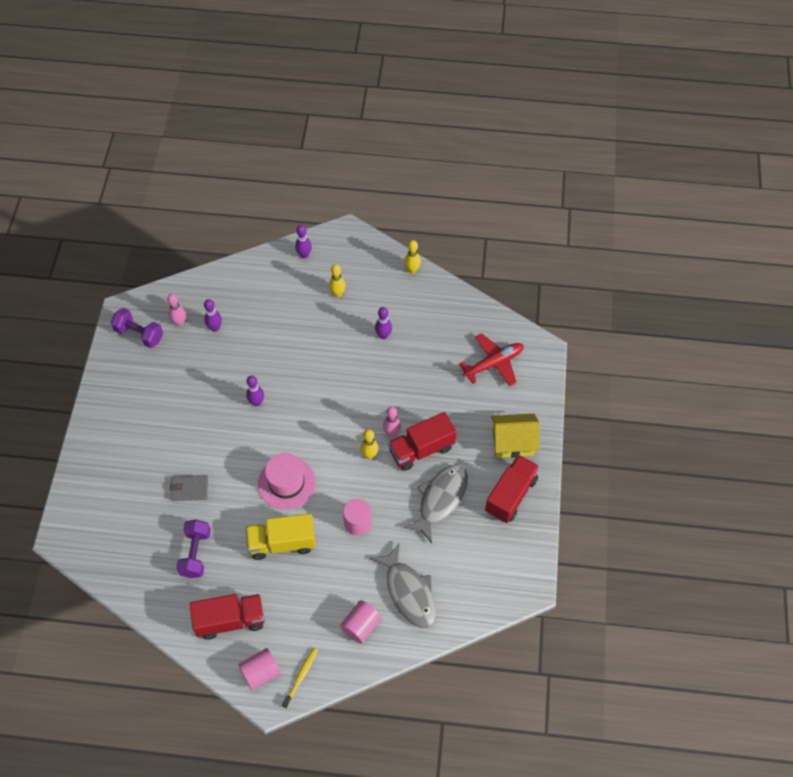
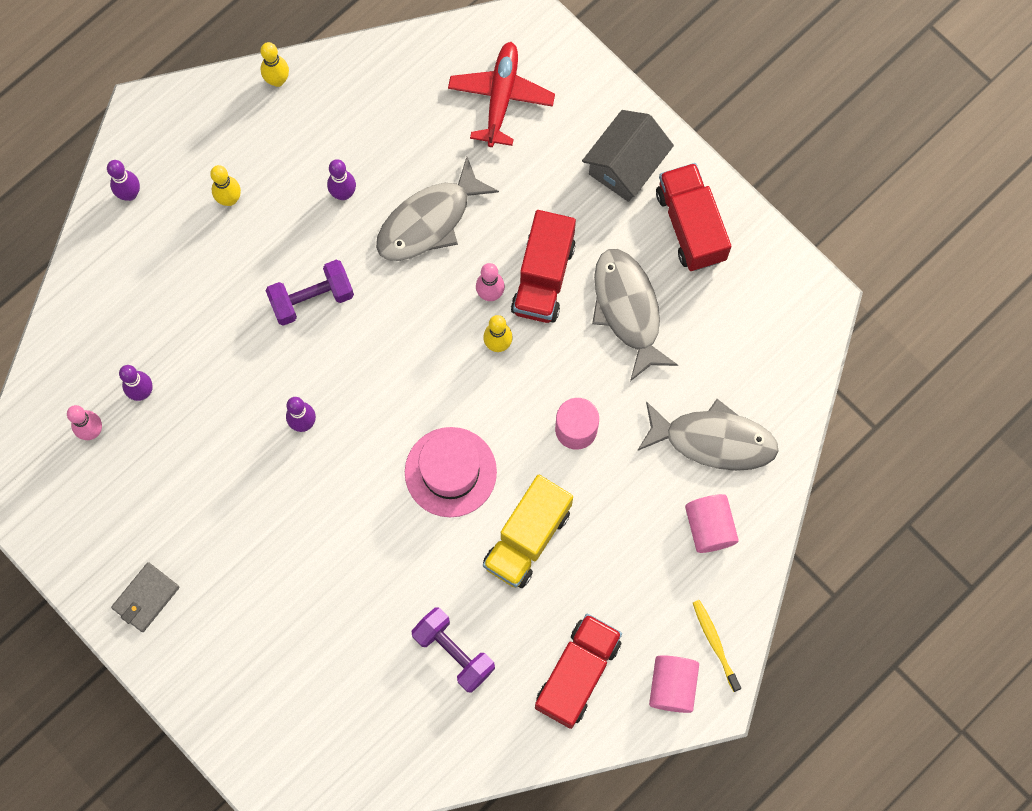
camera: 50 degrees left, 15 degrees up
purple dumbbell [111,308,163,348] -> purple dumbbell moved to [266,260,354,326]
grey wallet [170,475,208,501] -> grey wallet moved to [111,562,180,632]
yellow house [491,414,540,458] -> grey house [582,110,674,202]
none -> grey fish [376,157,499,261]

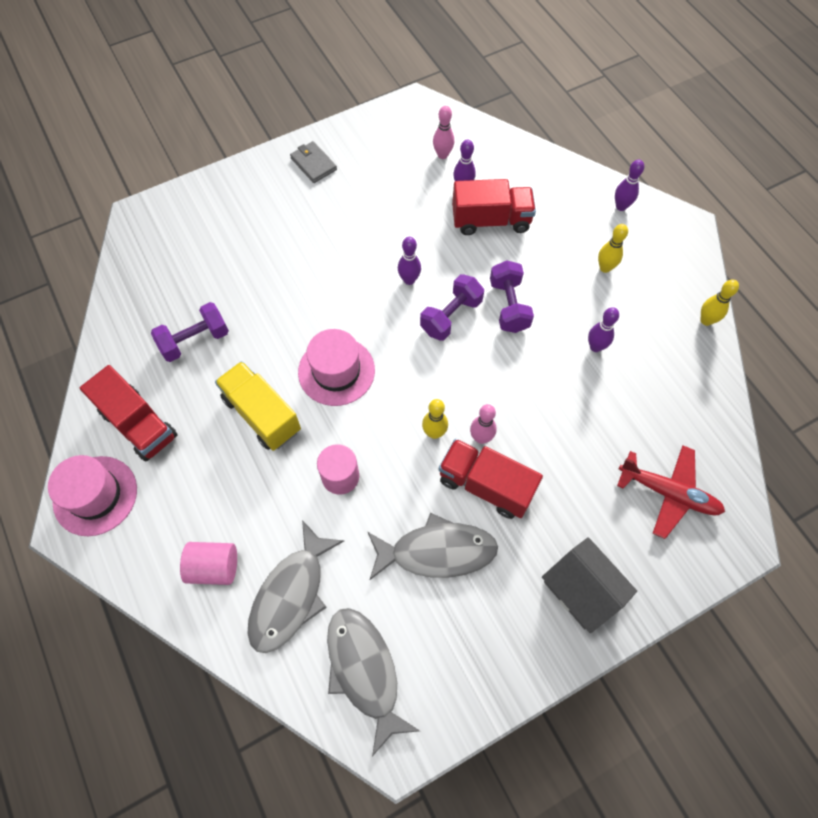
camera: 105 degrees right, 10 degrees down
grey fish [376,157,499,261] -> grey fish moved to [327,608,420,756]
pink cylinder [649,655,699,713] -> pink hat [48,455,137,536]
red truck [656,163,731,271] -> red truck moved to [452,179,536,235]
yellow toothbrush [693,600,741,692] -> none
none -> purple dumbbell [420,274,484,341]

